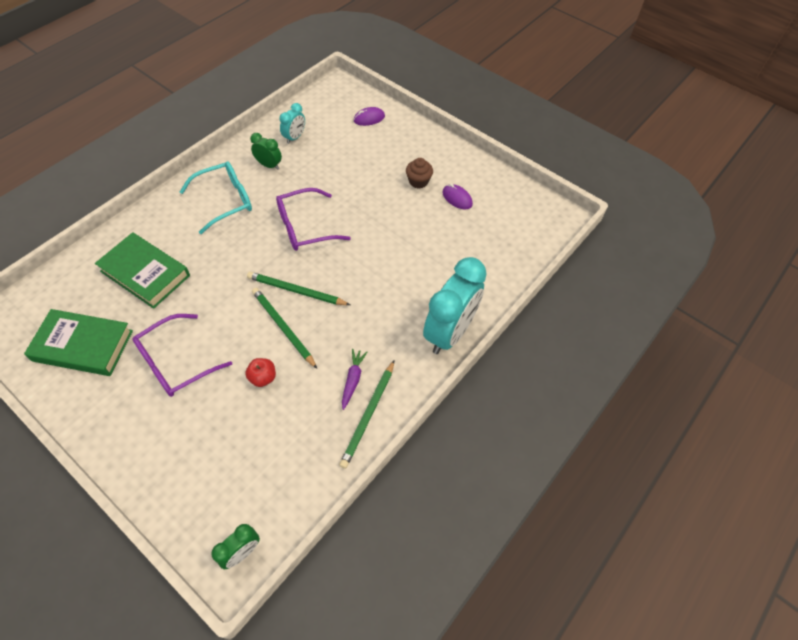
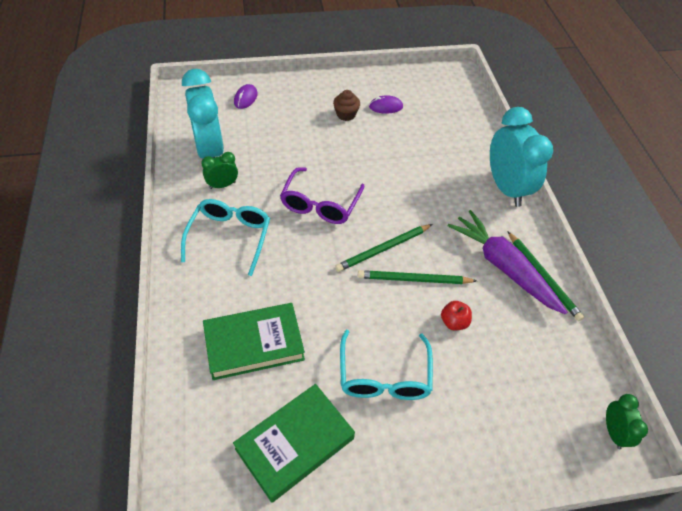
camera: 50 degrees left, 5 degrees down
purple glasses [132,314,232,397] -> turquoise glasses [340,330,433,400]
turquoise clock [279,103,305,144] -> turquoise clock [182,69,224,158], size x2.10
purple carrot [342,349,367,410] -> purple carrot [447,210,567,314], size x2.21

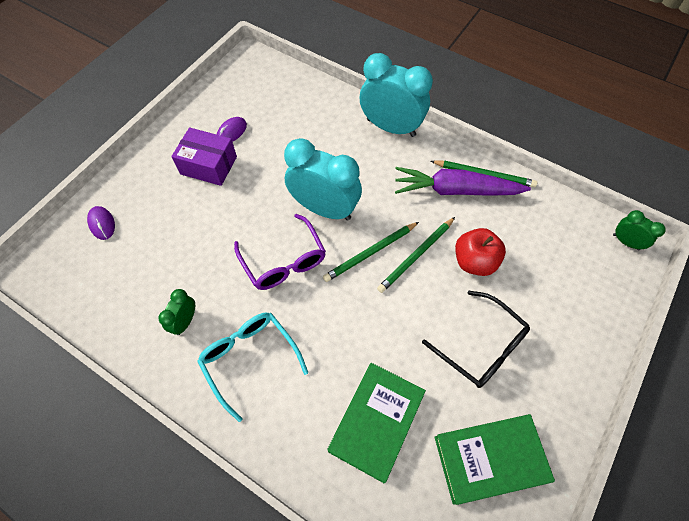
camera: 45 degrees left, 10 degrees up
turquoise clock [182,69,224,158] -> turquoise clock moved to [284,138,362,221]
green book [233,384,355,503] -> green book turned 75 degrees clockwise [434,414,555,505]
brown cupcake [333,90,360,121] -> purple box [171,127,237,186]
green pencil [335,224,433,272] -> green pencil turned 45 degrees clockwise [323,222,419,282]
turquoise glasses [340,330,433,400] -> black glasses [422,291,530,388]
red apple [441,301,472,331] -> red apple [455,228,506,276], size x1.68

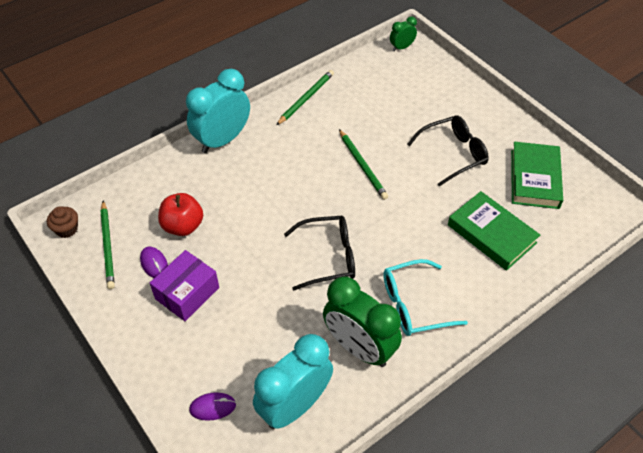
camera: 70 degrees left, 10 degrees down
green clock [158,289,195,335] -> green clock [323,276,402,367], size x2.10
purple glasses [234,214,326,290] -> black glasses [284,216,355,290]
turquoise clock [284,138,362,221] -> turquoise clock moved to [253,334,333,429]
green pencil [323,222,419,282] -> green pencil moved to [100,201,115,289]
purple carrot [395,167,531,196] -> none
red apple [455,228,506,276] -> red apple moved to [158,193,203,236]
none -> brown cupcake [47,206,78,238]

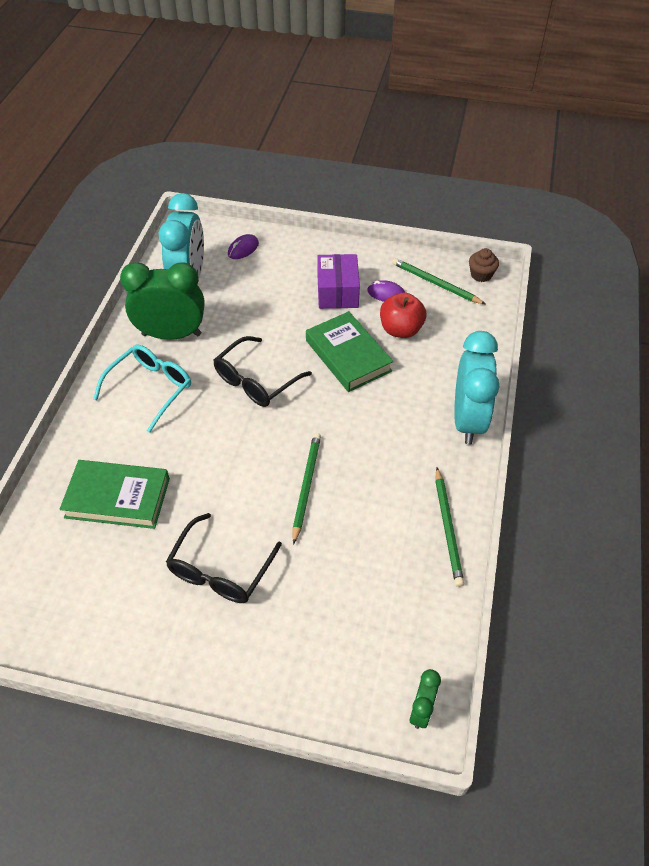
camera: 140 degrees right, 0 degrees up
green pencil [339,129,388,200] -> green pencil turned 75 degrees clockwise [293,433,321,545]
green book [511,142,563,209] -> green book moved to [306,311,393,392]

